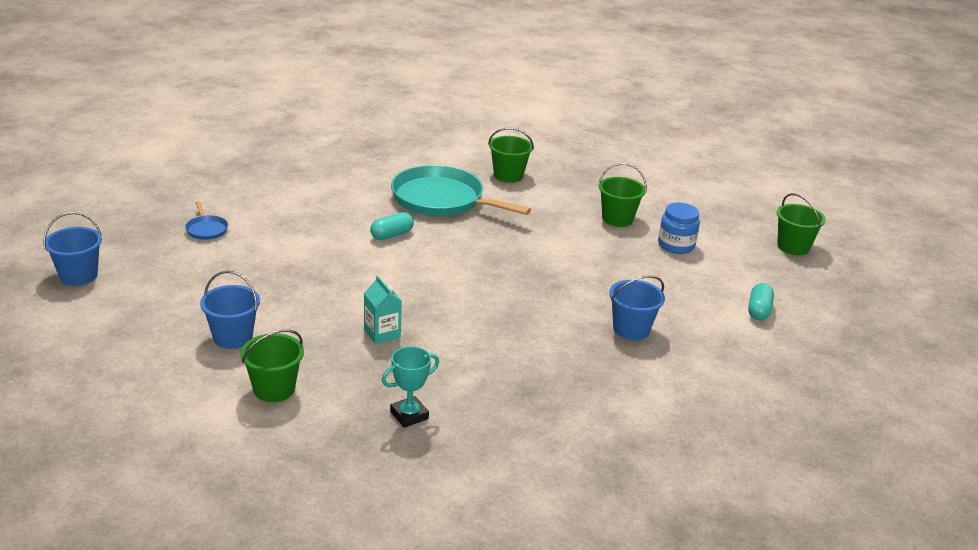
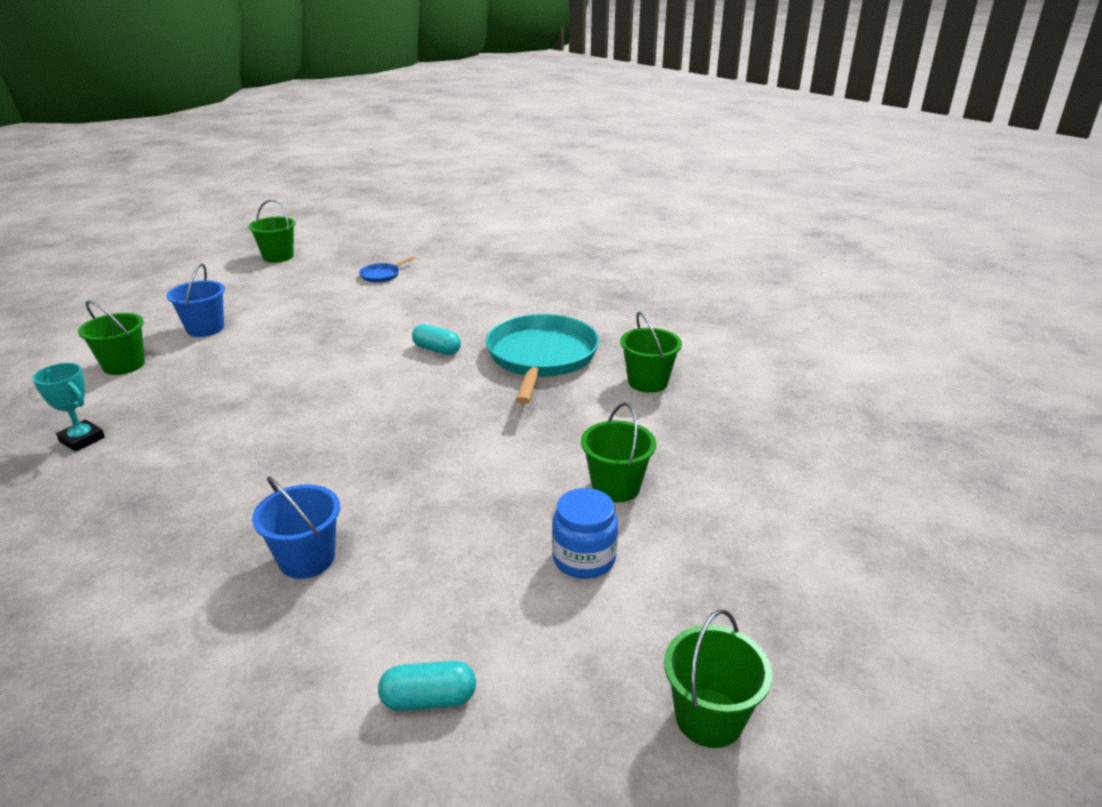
camera: 70 degrees right, 0 degrees up
blue bucket [43,212,102,286] -> green bucket [248,200,296,263]
turquoise carton [364,275,402,344] -> none

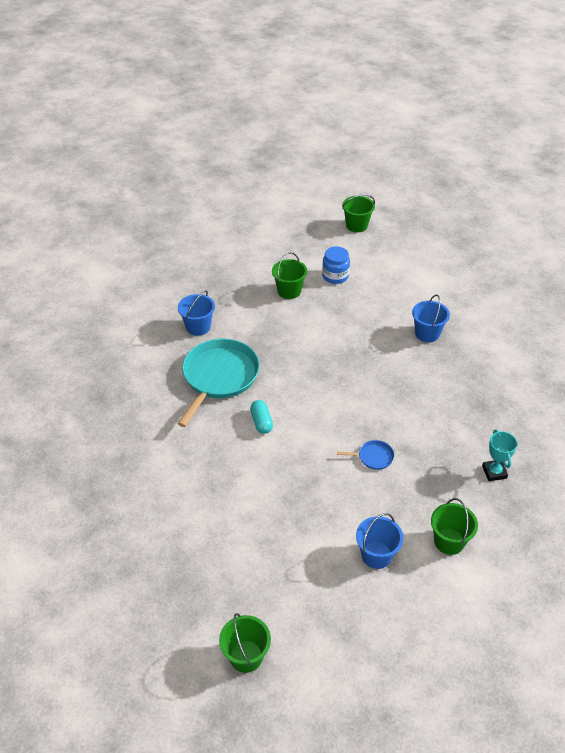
camera: 135 degrees left, 15 degrees up
blue pan [359,256,416,283] -> blue pan moved to [337,440,394,470]
turquoise capsule [378,661,476,711] -> none
turquoise pan [486,314,599,404] -> turquoise pan turned 150 degrees clockwise [178,338,260,427]
green bucket [620,312,682,393] -> blue bucket [178,290,215,336]

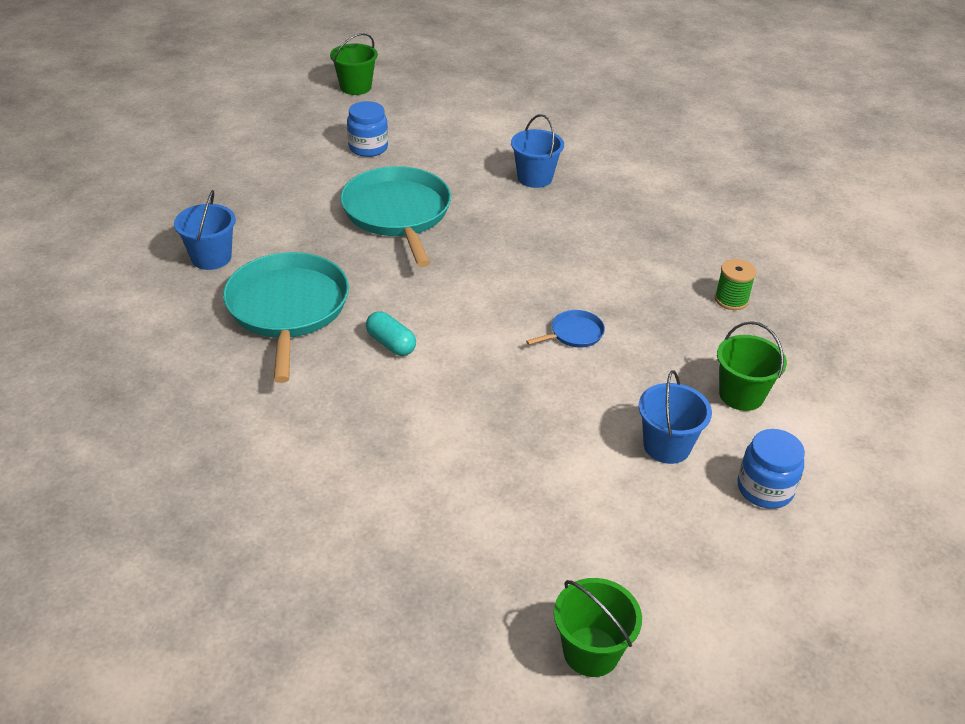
camera: 30 degrees left, 5 degrees down
green bucket [272,252,307,299] -> none
turquoise trophy [482,430,518,481] -> green spool [715,259,757,310]
none -> turquoise pan [340,166,451,267]
none -> blue jar [738,429,805,509]

